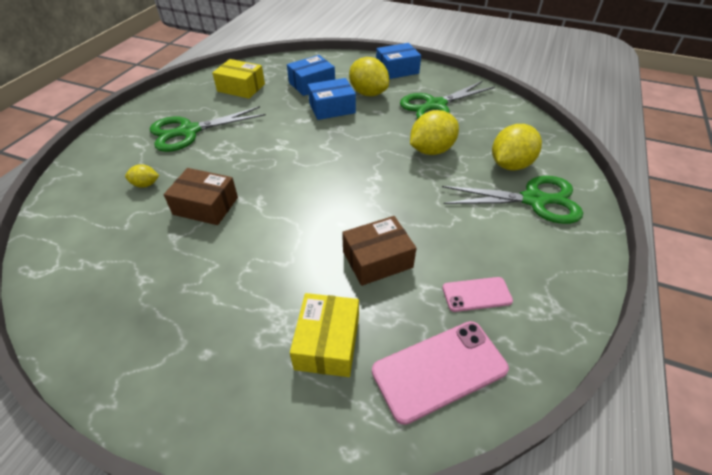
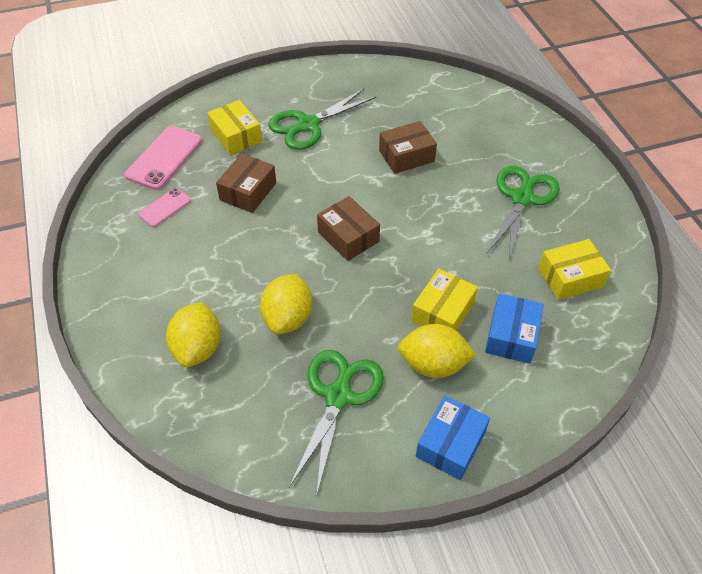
camera: 140 degrees right, 5 degrees up
yellow lemon [125,164,159,188] -> none
blue box [308,78,356,120] -> yellow box [411,269,478,331]
green scissors [442,176,583,224] -> green scissors moved to [268,88,377,150]
none -> brown box [317,196,380,261]

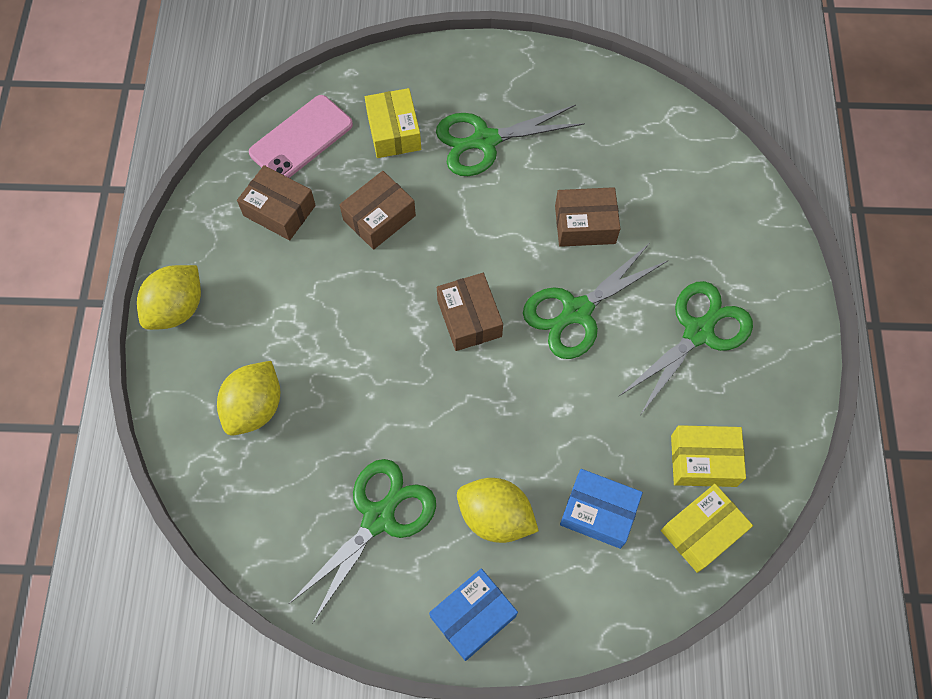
camera: 20 degrees right, 15 degrees up
pink phone [138,188,191,227] -> brown box [237,165,316,240]
yellow lemon [260,274,312,334] -> yellow lemon moved to [137,265,201,330]
yellow box [411,269,478,331] -> yellow box moved to [661,484,753,573]
blue box [485,294,544,364] -> blue box turned 75 degrees clockwise [560,469,643,549]
none -> green scissors [523,243,667,359]

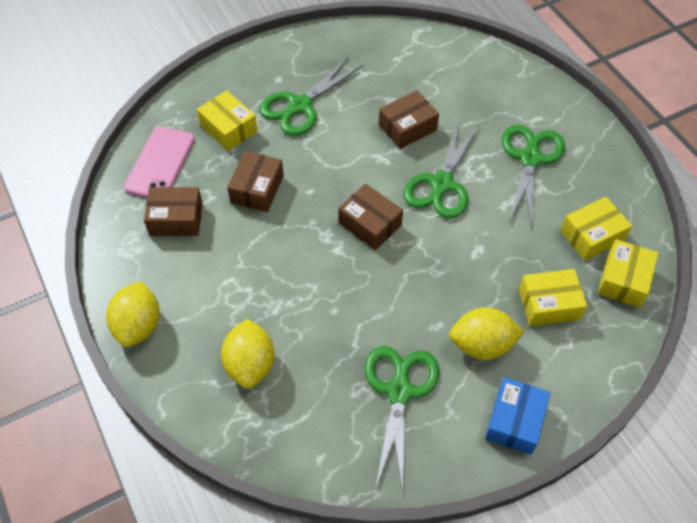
camera: 30 degrees left, 10 degrees down
blue box [560,469,643,549] -> yellow box [519,269,588,327]

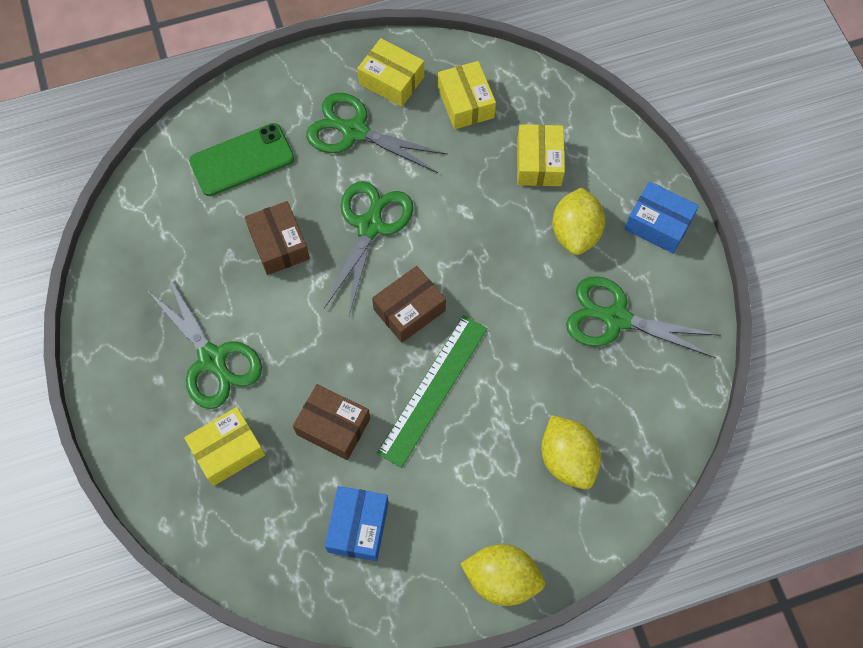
camera: 80 degrees left, 10 degrees up
pink phone [124,126,195,198] -> none
brown box [144,187,203,236] -> blue box [325,486,389,561]
yellow lemon [221,319,275,389] -> yellow lemon turned 60 degrees clockwise [541,415,601,489]
green scissors [403,121,480,219] -> green scissors turned 105 degrees counterclockwise [324,181,413,315]
yellow box [598,239,658,308] -> yellow box moved to [357,38,424,107]
none -> green phone [189,123,294,196]
none -> green ruler [377,315,488,468]

